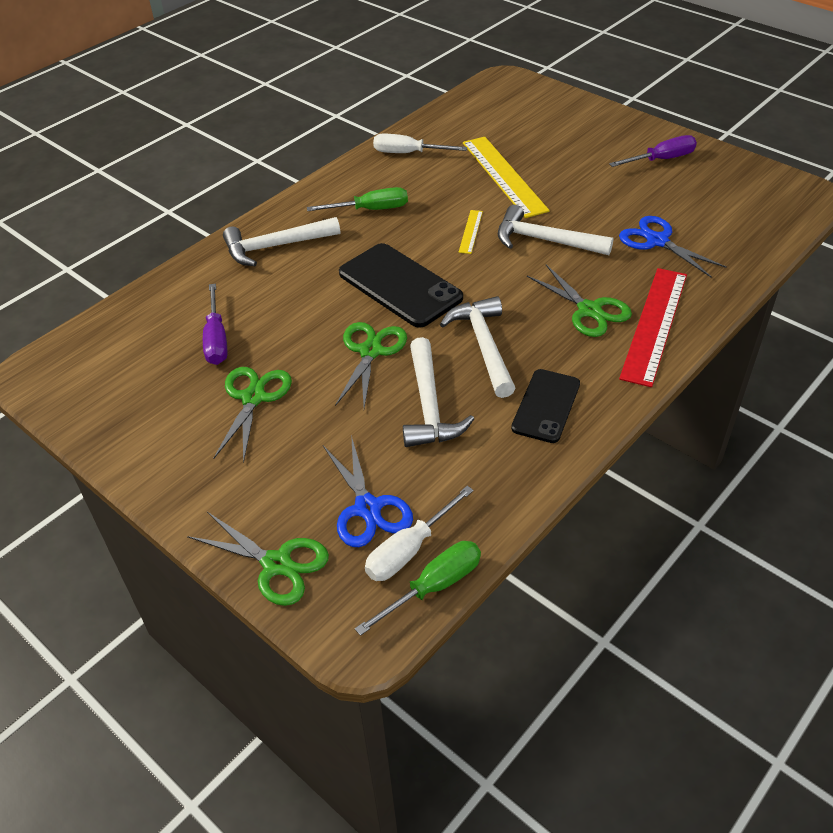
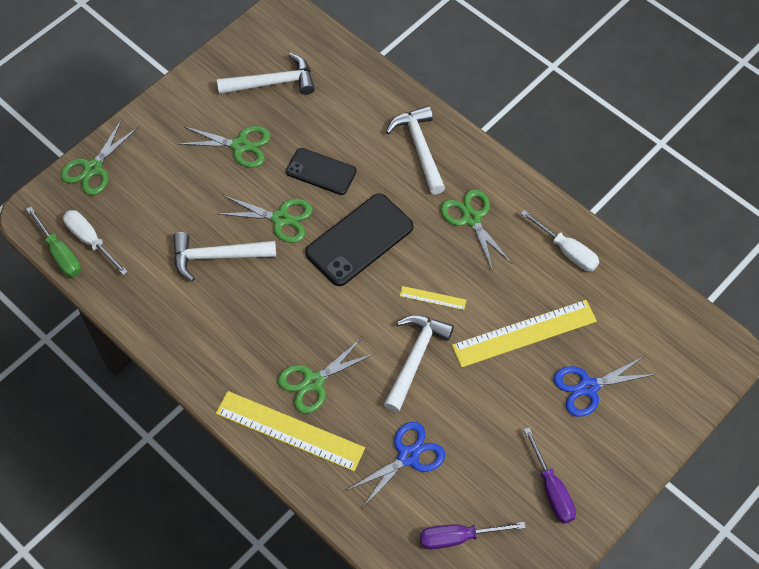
camera: 90 degrees right, 15 degrees up
purple screwdriver [203,284,227,365] -> purple screwdriver moved to [420,522,526,549]
green screwdriver [307,187,408,211] -> green scissors [440,189,512,271]
blue scissors [323,435,413,547] -> blue scissors moved to [554,355,656,417]
white screwdriver [373,134,467,153] -> white screwdriver turned 120 degrees clockwise [521,210,599,271]
white hammer [440,296,516,398] -> white hammer moved to [217,53,315,95]
black phone [511,369,580,443] -> black phone moved to [286,148,357,195]
red ruler [619,268,687,387] -> yellow ruler [216,391,365,471]

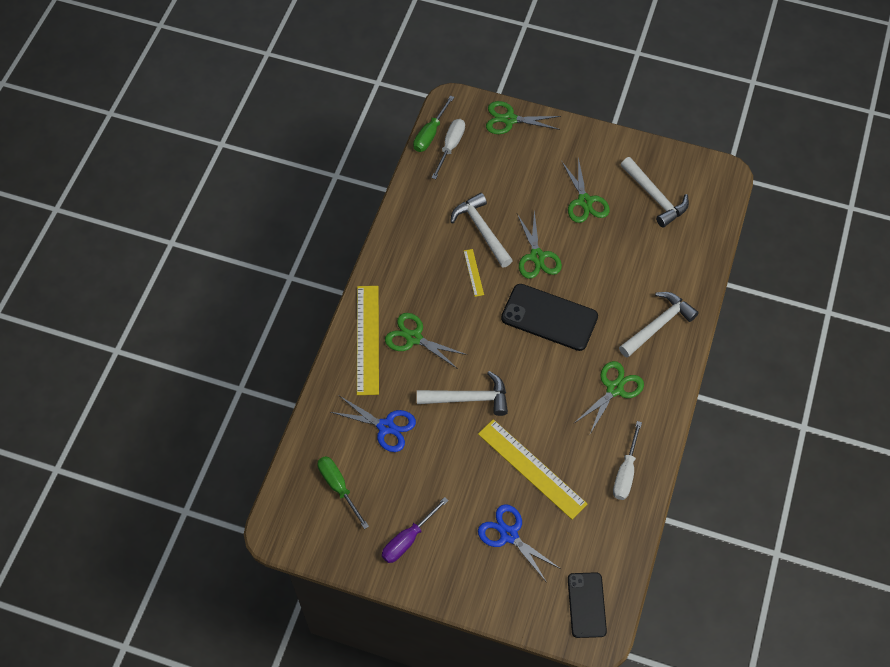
camera: 65 degrees right, 0 degrees up
black phone [286,148,357,195] -> black phone moved to [568,572,607,638]
yellow ruler [400,286,466,310] -> yellow ruler moved to [464,249,484,297]
purple screwdriver [420,522,526,549] -> green screwdriver [317,456,369,529]

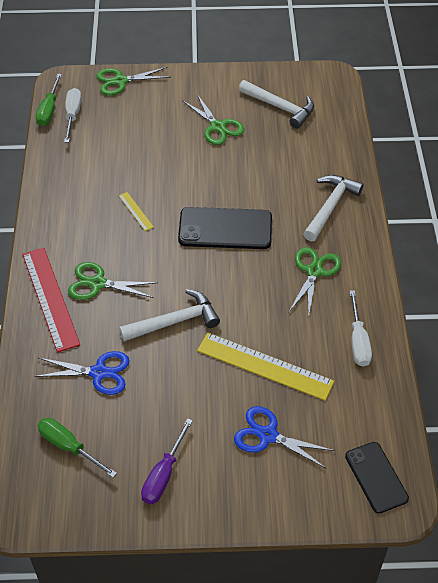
camera: 20 degrees left, 10 degrees down
yellow ruler [357,286,379,395] -> red ruler [22,248,80,352]
white hammer [450,193,513,267] -> none
green scissors [517,210,562,279] -> none

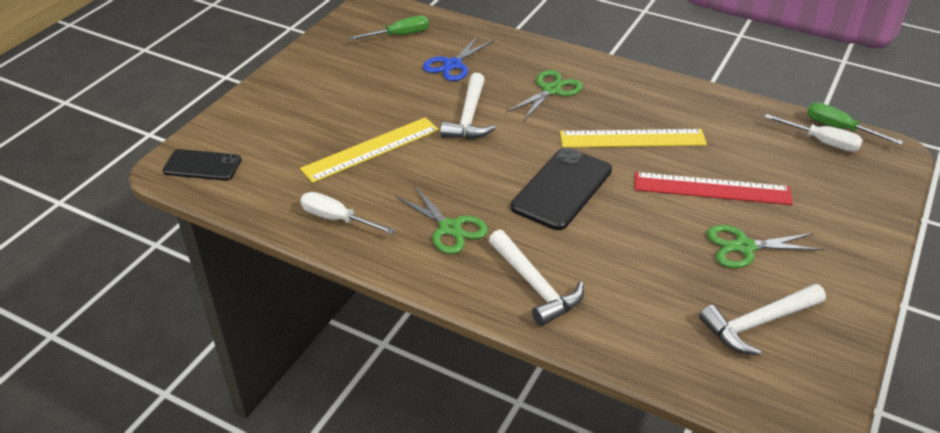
camera: 120 degrees right, 10 degrees down
red ruler [22,248,80,352] -> red ruler moved to [635,172,793,205]
green scissors [96,67,171,95] -> none
yellow ruler [119,192,154,231] -> yellow ruler [560,129,707,148], size x2.19
purple screwdriver [141,418,193,504] -> none
blue scissors [234,406,335,469] -> none

